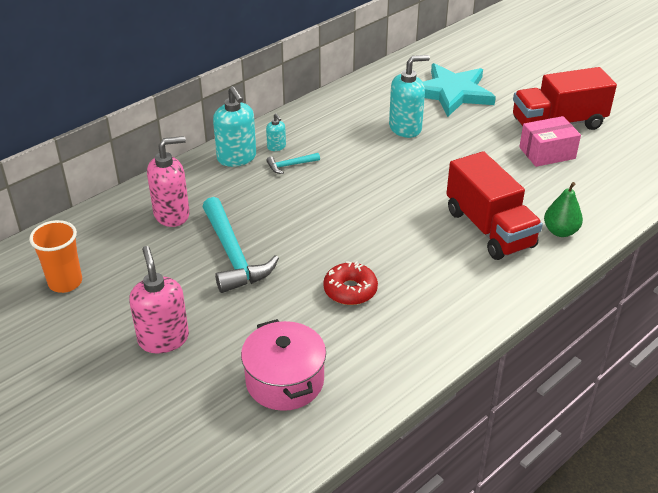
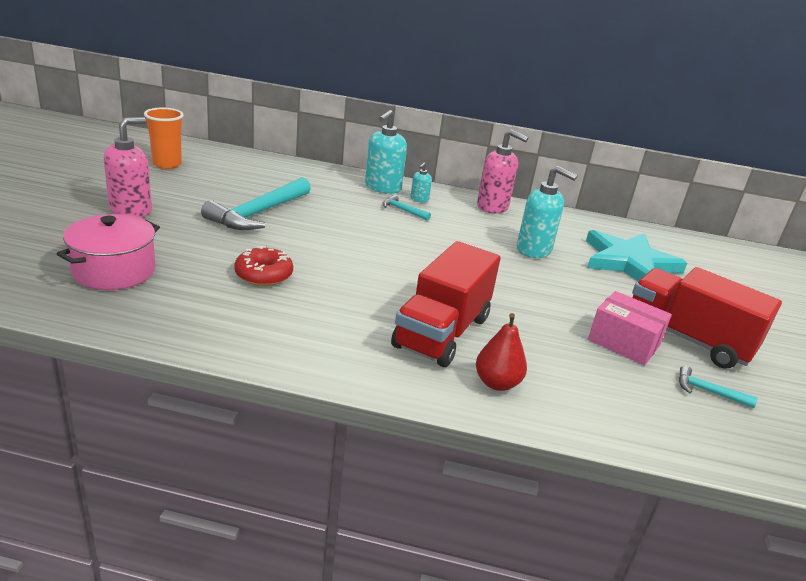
camera: 50 degrees right, 10 degrees down
pink soap dispenser [147,136,190,227] -> pink soap dispenser moved to [477,129,529,213]
green pear [544,182,583,237] -> red pear [476,313,527,391]
none -> turquoise hammer [679,366,758,408]

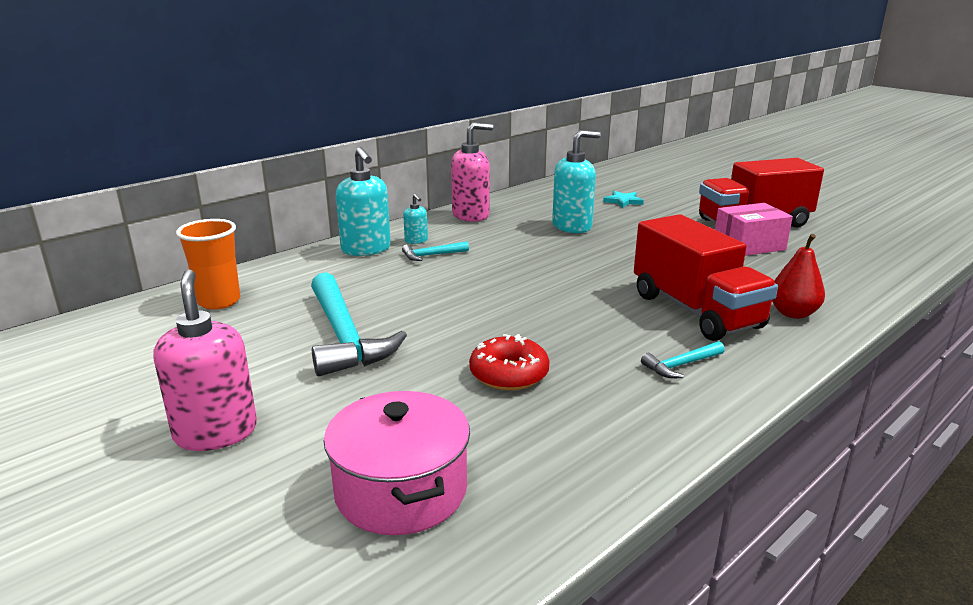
camera: 50 degrees left, 5 degrees down
orange cup [144,107,184,169] -> orange cup moved to [176,219,240,310]
turquoise star [586,230,687,281] -> turquoise star [603,191,644,208], size x0.40
turquoise hammer [679,366,758,408] -> turquoise hammer moved to [641,341,725,378]

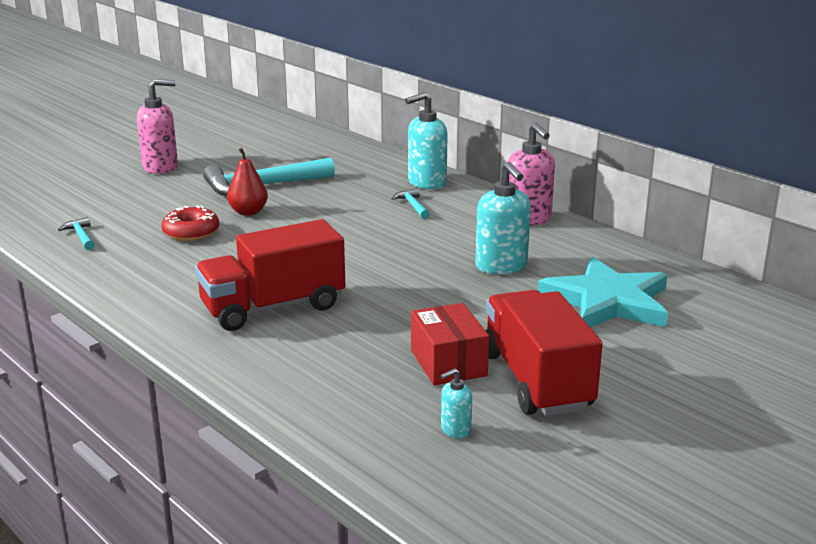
camera: 90 degrees right, 0 degrees up
orange cup [176,219,240,310] -> none
pink pot [324,391,470,535] -> none
turquoise soap dispenser [403,194,428,244] -> turquoise soap dispenser moved to [440,368,472,438]
turquoise star [603,191,644,208] -> turquoise star [537,257,668,328], size x2.50
turquoise hammer [641,341,725,378] -> turquoise hammer moved to [58,217,95,250]
pink box [715,203,793,256] -> red box [411,303,489,385]
red pear [772,234,825,319] -> red pear moved to [227,147,268,216]

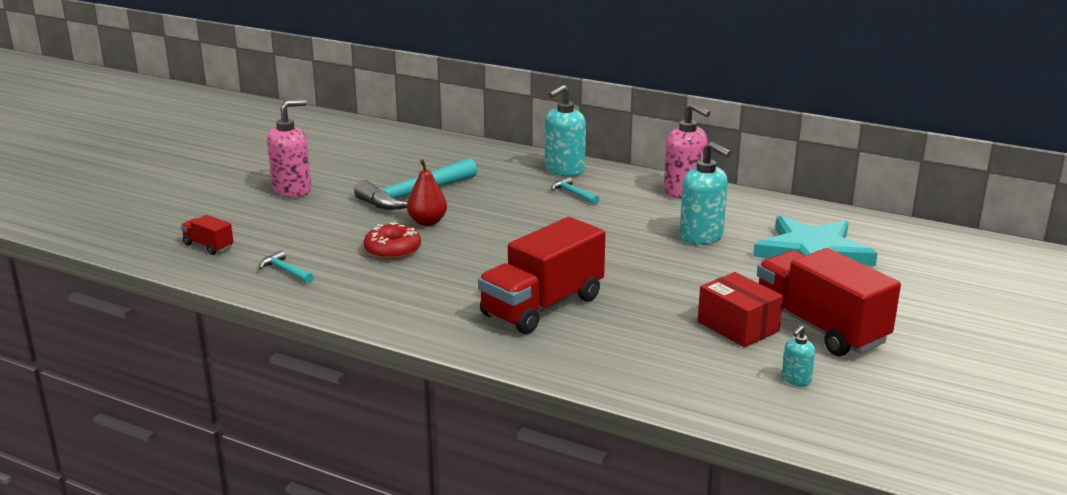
camera: 20 degrees left, 0 degrees up
none -> red truck [181,215,233,255]

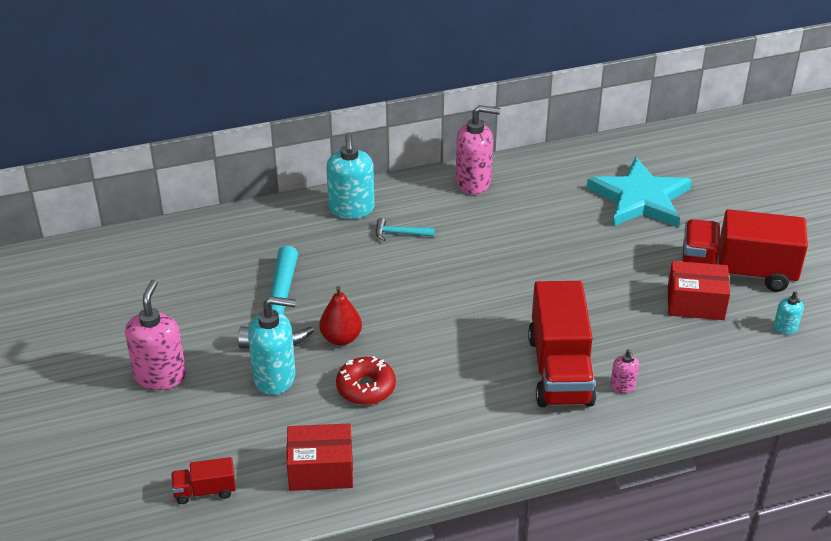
camera: 45 degrees left, 15 degrees up
turquoise hammer [259,250,314,283] -> red box [287,423,353,491]
turquoise soap dispenser [679,141,731,245] -> turquoise soap dispenser moved to [248,296,296,395]
none -> pink soap dispenser [610,349,639,393]

